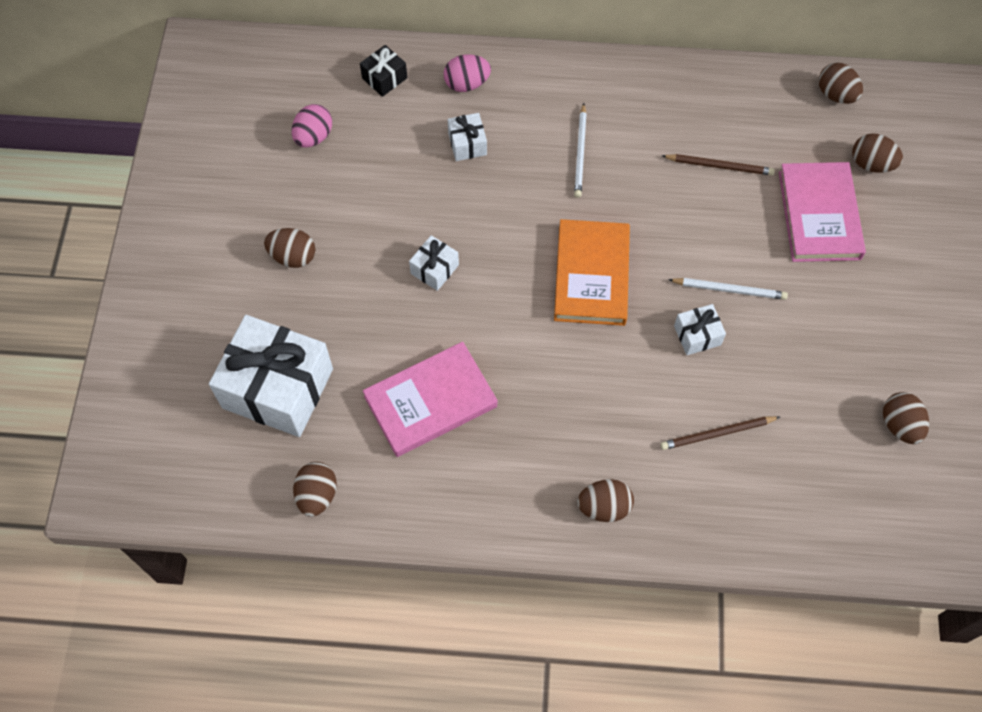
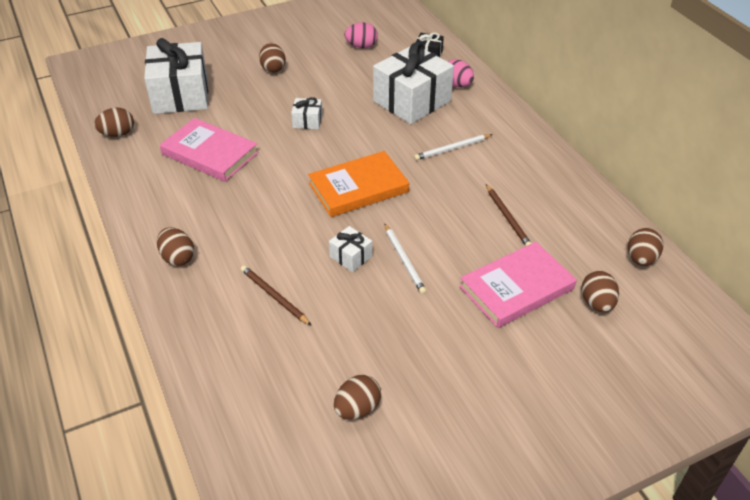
camera: 60 degrees right, 20 degrees down
white gift [448,113,487,161] -> white gift [373,42,454,124], size x2.25

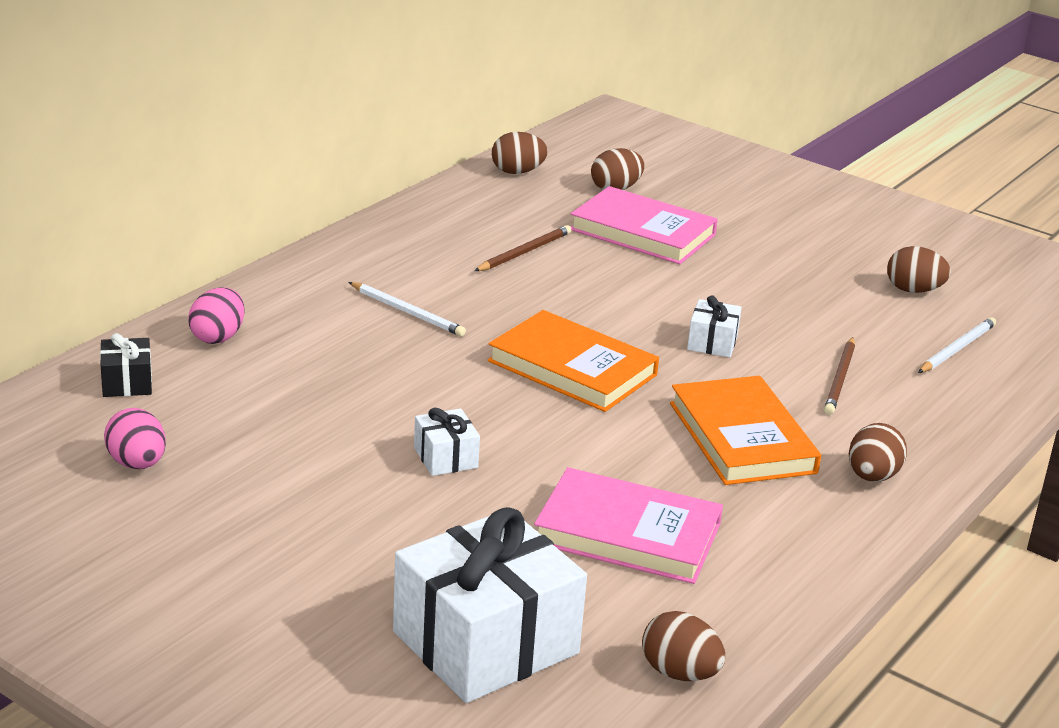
camera: 120 degrees left, 15 degrees down
pink book [160,118,258,182] -> pink book turned 75 degrees counterclockwise [534,467,723,584]
brown egg [259,43,286,73] -> none
white gift [373,42,454,124] -> none
white pencil [384,223,426,294] -> white pencil moved to [918,317,996,373]
none -> orange book [670,376,821,485]

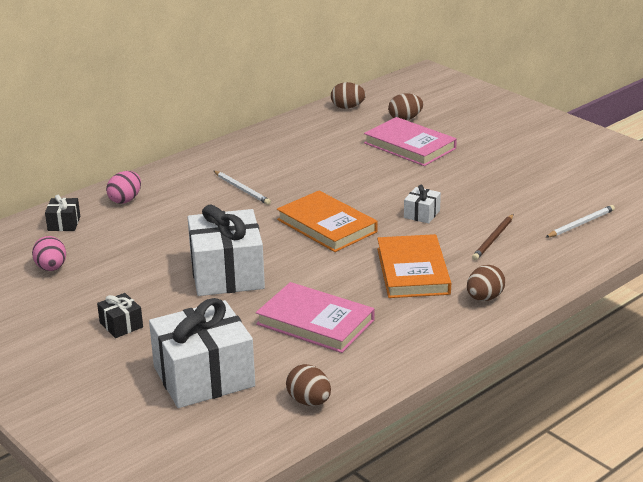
camera: 15 degrees right, 0 degrees up
white gift [414,408,480,476] -> white gift [187,204,265,296], size x2.25
brown pencil [474,225,571,271] -> none
brown egg [887,246,951,293] -> none
none -> black gift [97,293,143,338]

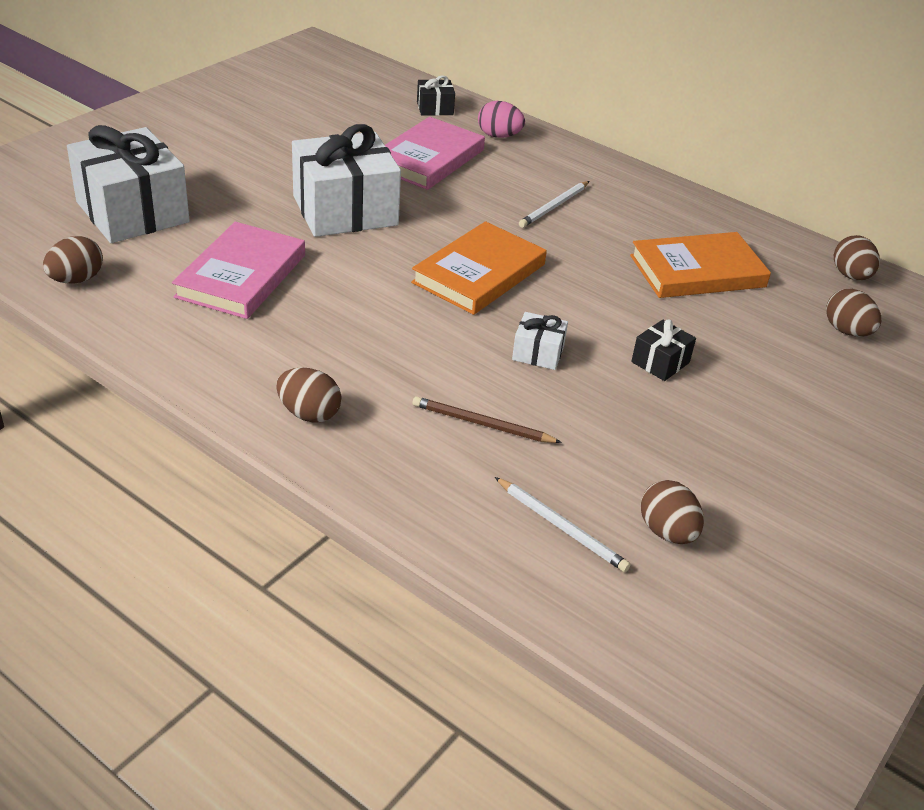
camera: 75 degrees right, 10 degrees up
pink egg [32,236,66,271] -> none
black gift [97,293,143,338] -> black gift moved to [631,319,696,381]
pink book [364,117,457,166] -> pink book moved to [385,117,485,190]
orange book [377,234,451,298] -> orange book moved to [630,232,771,298]
none -> brown egg [641,480,704,544]

